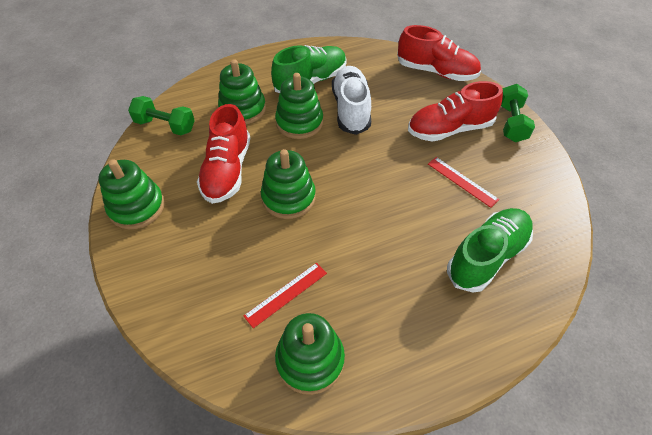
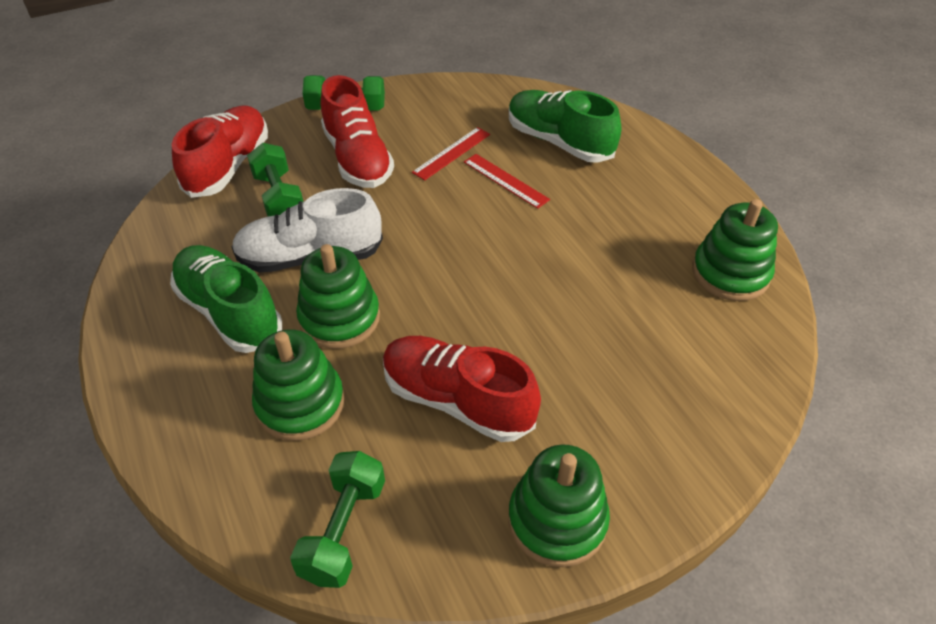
camera: 95 degrees left, 5 degrees down
red shoe [197,104,250,204] -> red shoe turned 150 degrees counterclockwise [383,336,541,442]
red ruler [244,263,327,328] -> red ruler moved to [464,154,550,209]
green stacking toy [261,149,316,219] -> none
none -> green dumbbell [247,143,303,216]

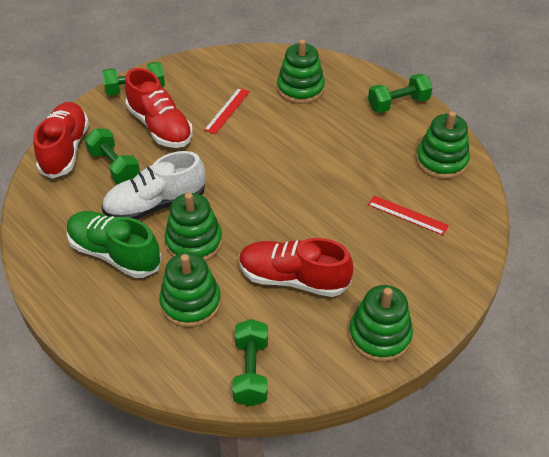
camera: 15 degrees left, 0 degrees up
red ruler [464,154,550,209] -> red ruler moved to [368,195,449,235]
green shoe [509,90,621,163] -> green stacking toy [277,39,325,104]
none -> green dumbbell [368,74,433,113]

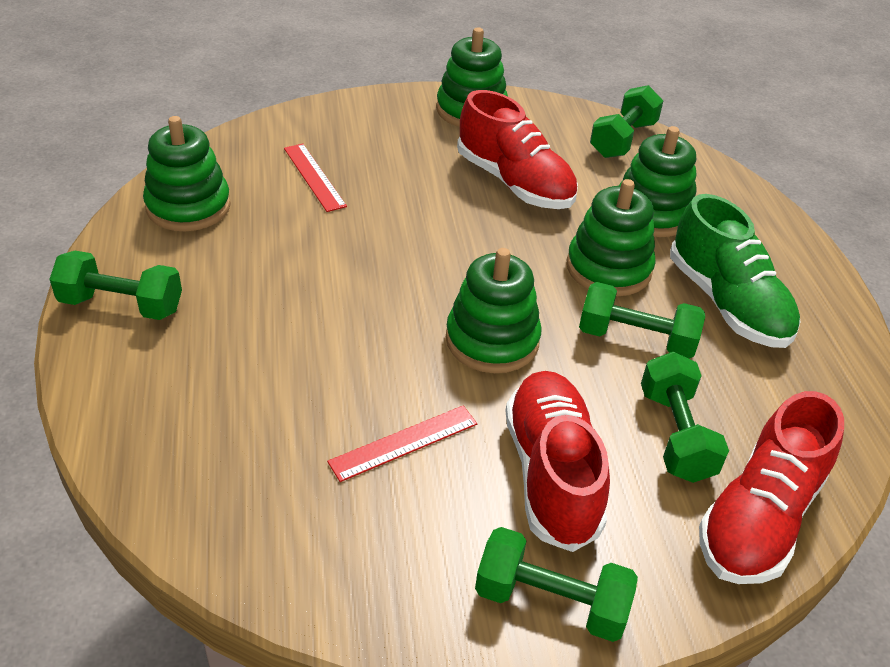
camera: 150 degrees left, 5 degrees down
white shoe [102,151,205,220] -> green dumbbell [579,282,705,359]
green stacking toy [277,39,325,104] -> green stacking toy moved to [446,248,542,373]

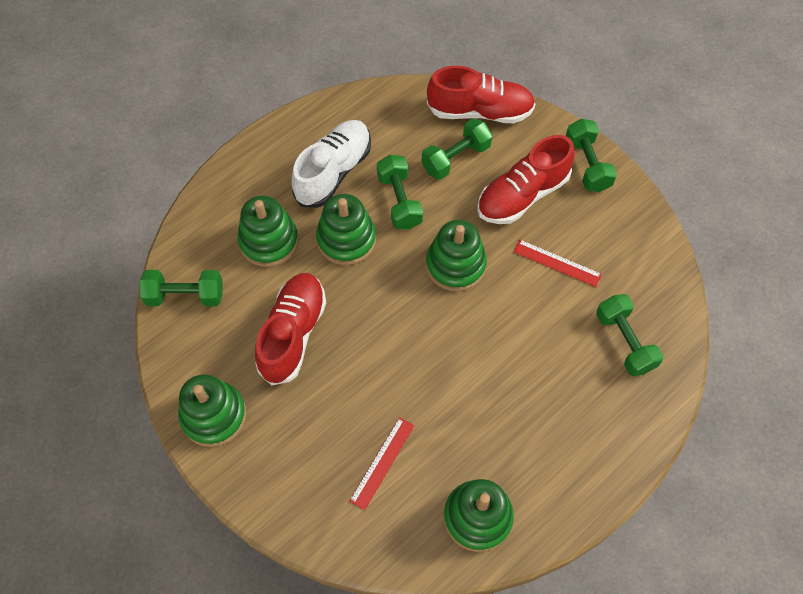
camera: 120 degrees left, 20 degrees up
green dumbbell [49,251,182,320] -> green dumbbell moved to [596,294,663,376]
green shoe [670,194,801,348] -> white shoe [292,120,371,208]

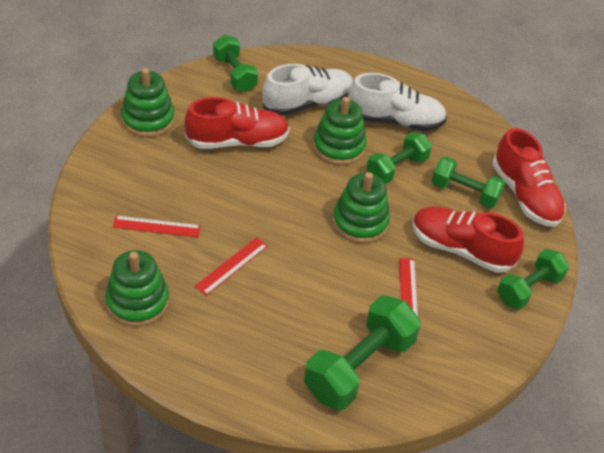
camera: 60 degrees right, 15 degrees down
green stacking toy [237,196,299,267] -> white shoe [262,64,353,116]
green dumbbell [596,294,663,376] -> green dumbbell [304,295,421,410], size x1.55
none -> red ruler [195,237,268,295]

